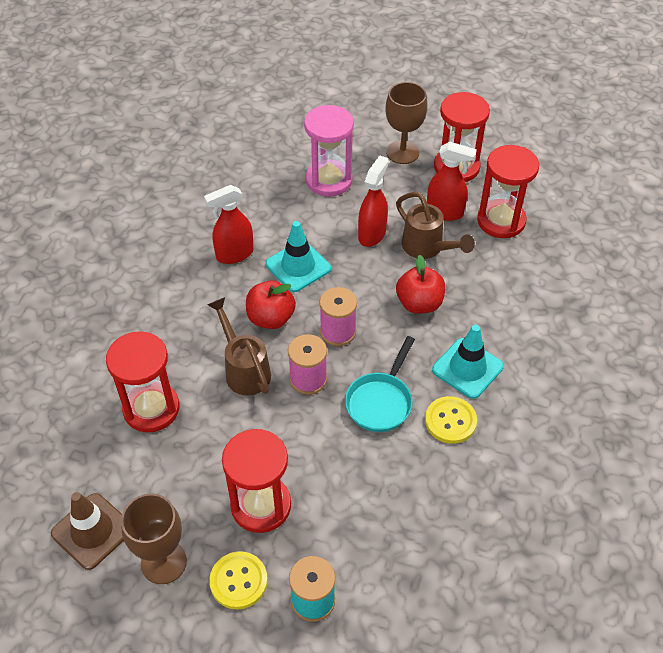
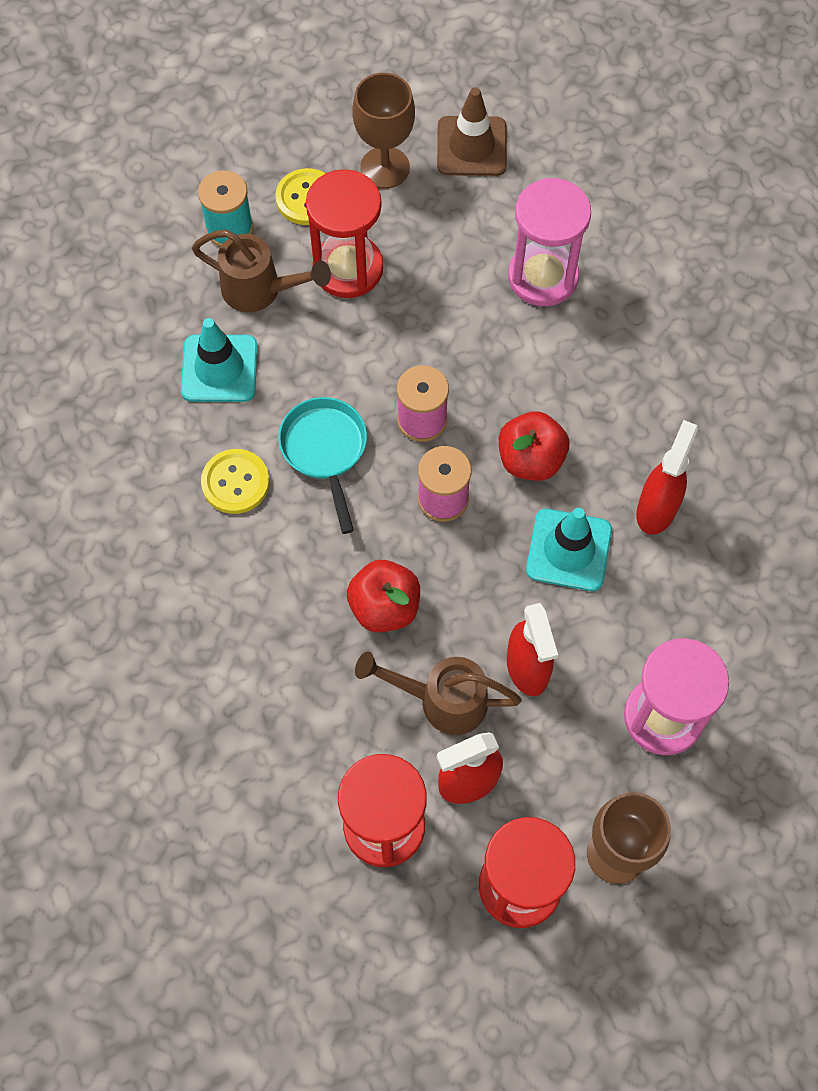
camera: 140 degrees right, 15 degrees up
red hourglass [106,331,179,432] -> pink hourglass [508,178,591,306]
brown watering can [208,297,271,395] -> brown watering can moved to [192,230,331,312]
turquoise traffic cone [432,325,504,399] -> turquoise traffic cone moved to [181,318,258,402]

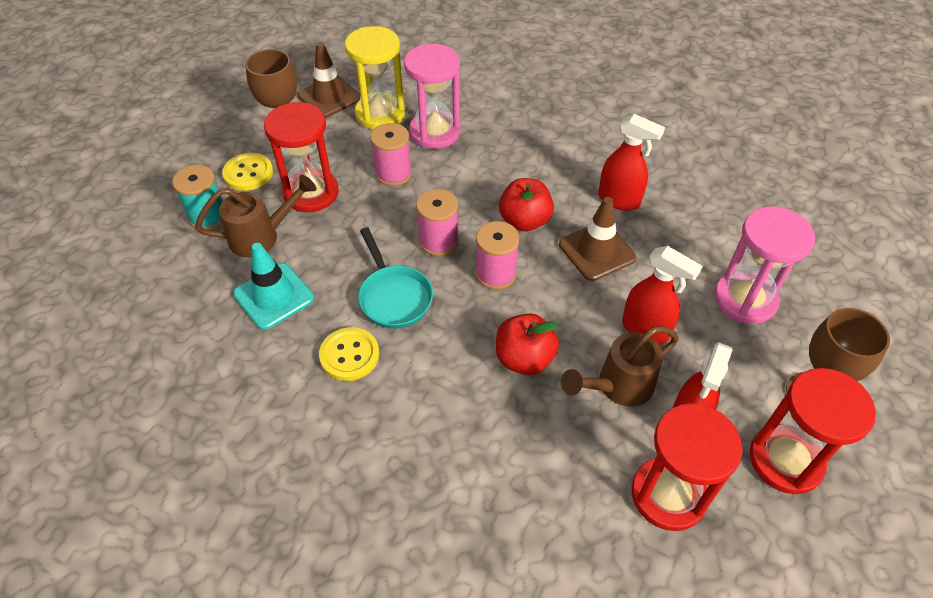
camera: 40 degrees left, 15 degrees down
turquoise pan [278,397,367,534] -> turquoise pan turned 150 degrees counterclockwise [358,227,433,328]
turquoise traffic cone [526,508,612,591] -> brown traffic cone [559,197,636,281]
red spray bottle [636,420,698,535] -> red spray bottle turned 135 degrees clockwise [598,114,665,211]
none -> yellow hourglass [345,26,405,129]
none -> pink spool [370,123,412,186]

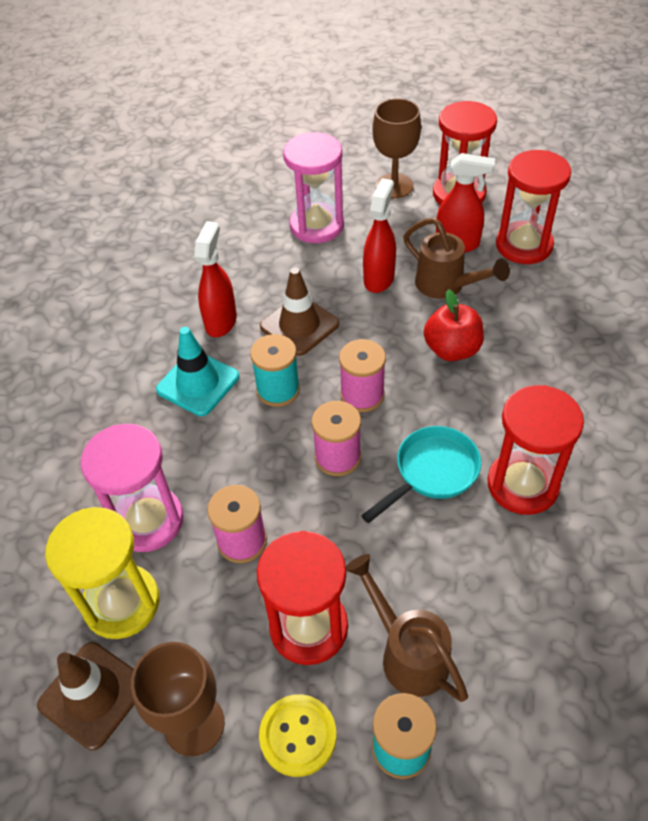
camera: 105 degrees left, 0 degrees up
turquoise traffic cone [233,243,314,330] -> turquoise traffic cone moved to [156,327,239,416]
yellow button [319,327,379,381] -> red hourglass [488,385,584,515]
red apple [499,178,554,231] -> turquoise spool [250,334,300,407]

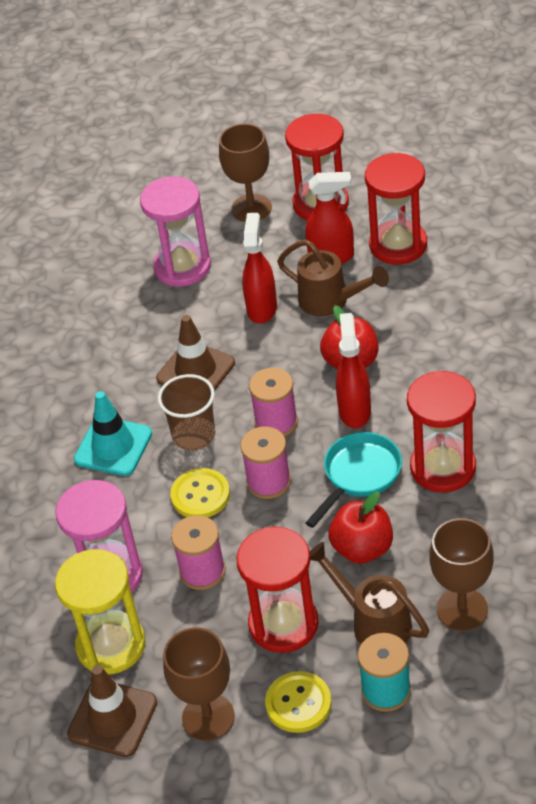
camera: 10 degrees left, 5 degrees down
red spray bottle [194,221,237,337] -> red spray bottle moved to [336,313,371,428]
turquoise spool [250,334,300,407] -> brown cup [158,374,215,450]
none -> yellow button [170,468,230,518]
none -> red apple [329,491,393,564]
none -> brown goblet [429,518,494,631]

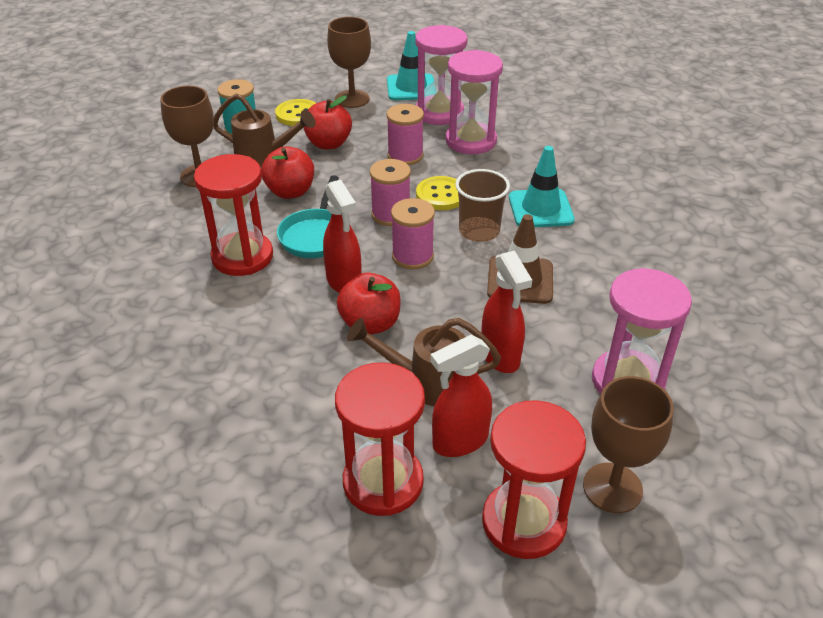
camera: 150 degrees right, 5 degrees down
yellow hourglass [55,549,145,675] -> pink hourglass [415,25,468,125]
brown traffic cone [67,665,157,757] -> turquoise traffic cone [387,31,434,100]
red hourglass [236,527,319,653] -> red apple [303,95,352,149]

